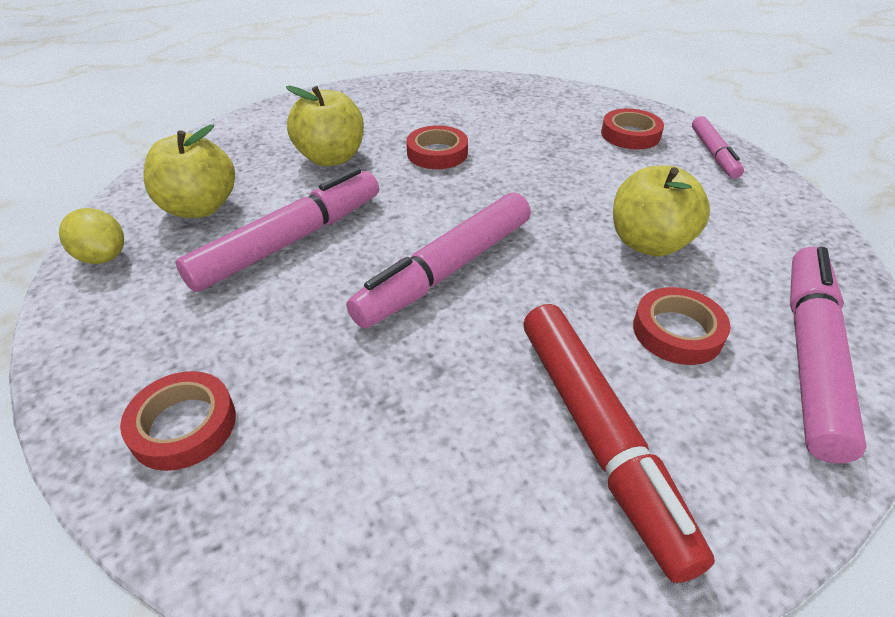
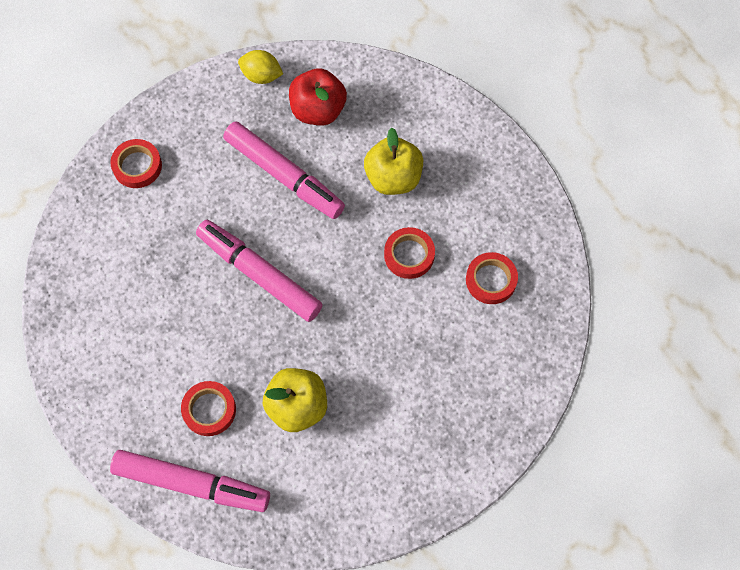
camera: 85 degrees right, 25 degrees up
yellow lemon [59,208,124,264] -> yellow lemon turned 75 degrees clockwise [238,50,283,84]
yellow apple [144,125,235,218] -> red apple [289,68,347,126]
red marker [524,304,715,583] -> none
red tape [601,108,664,149] -> red tape moved to [466,252,518,304]
pink marker [692,116,744,178] -> none

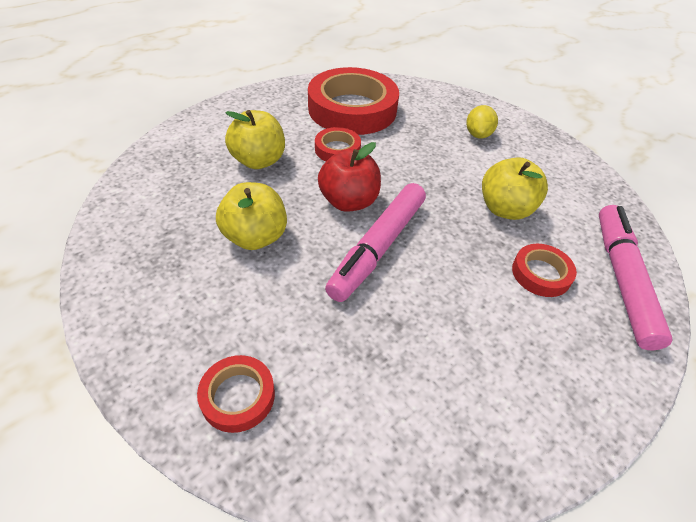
camera: 100 degrees left, 20 degrees down
pink marker [223,122,345,219] -> yellow apple [216,182,287,250]
yellow lemon [238,50,283,84] -> yellow lemon moved to [466,105,498,138]
red apple [289,68,347,126] -> red apple moved to [318,142,381,212]
red tape [466,252,518,304] -> red tape [308,67,399,135], size x2.15

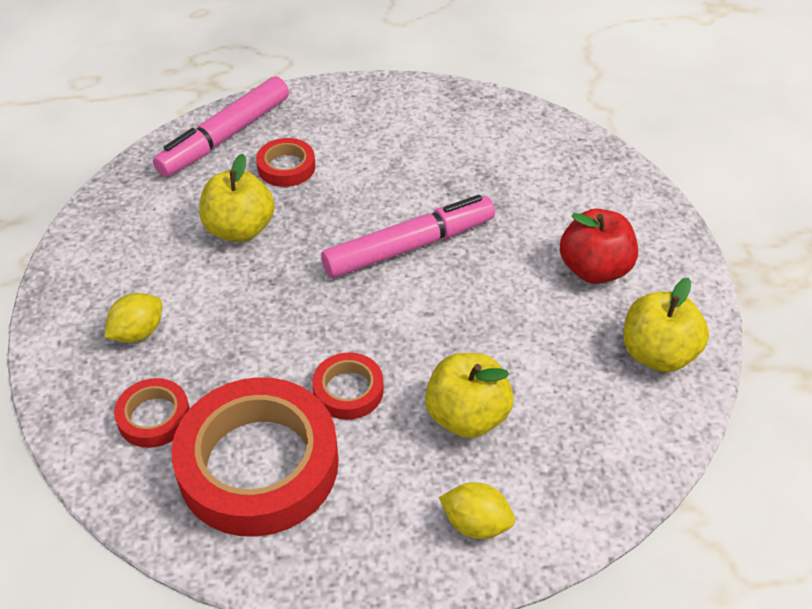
camera: 145 degrees left, 0 degrees up
red tape [197,355,275,433] -> red tape moved to [114,378,190,448]
yellow apple [216,182,287,250] -> yellow apple moved to [623,277,709,372]
red apple [318,142,381,212] -> red apple moved to [560,209,638,284]
none -> yellow lemon [439,482,515,539]

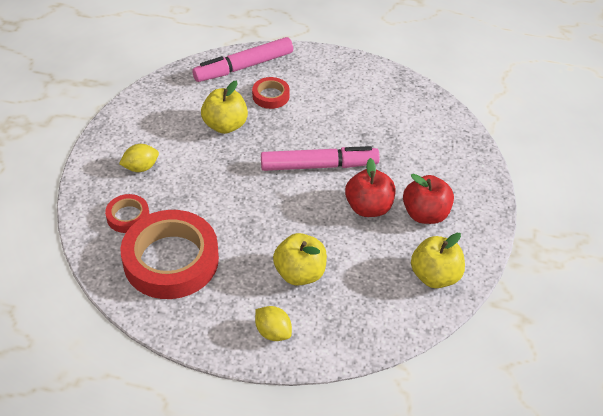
camera: 20 degrees right, 0 degrees up
red tape [312,352,384,420] -> none
none -> red apple [345,158,396,217]

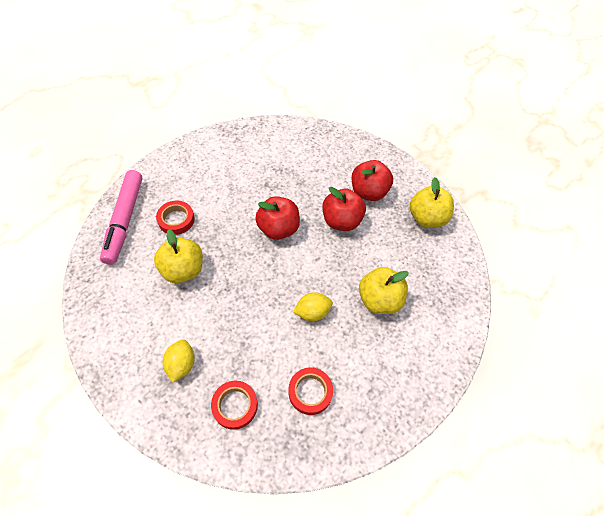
camera: 60 degrees left, 10 degrees up
red tape [120,210,219,299] -> red tape [289,367,333,415], size x0.47
yellow lemon [255,306,292,341] -> yellow lemon moved to [293,292,333,321]
pink marker [261,146,380,171] -> red apple [255,196,300,240]

